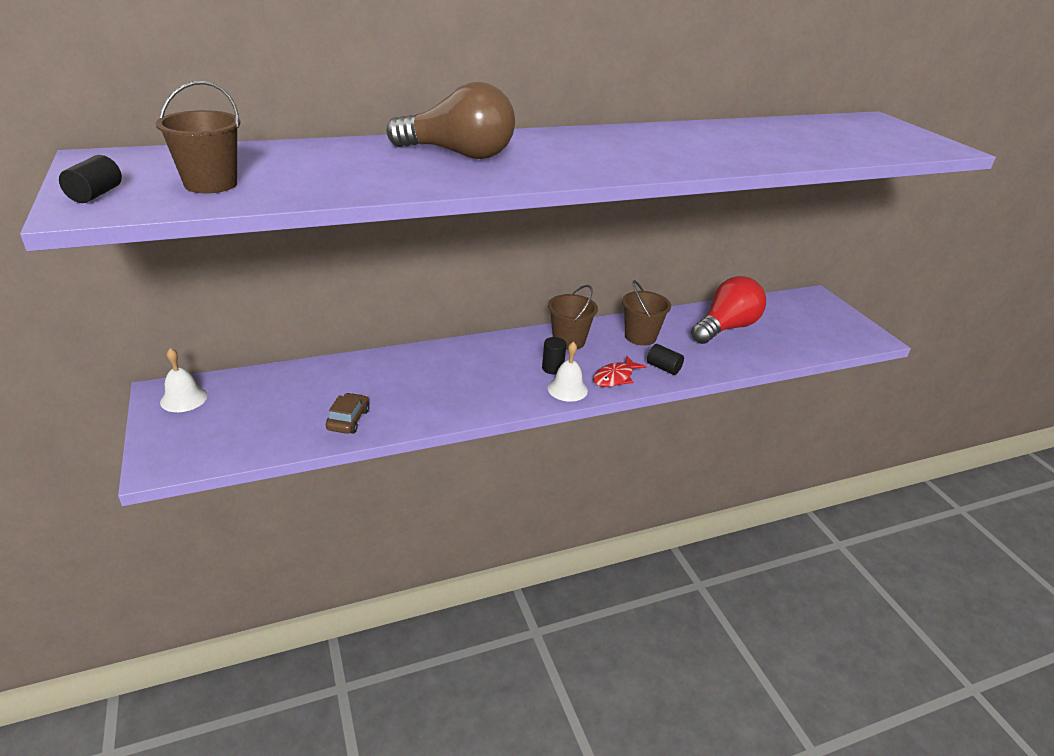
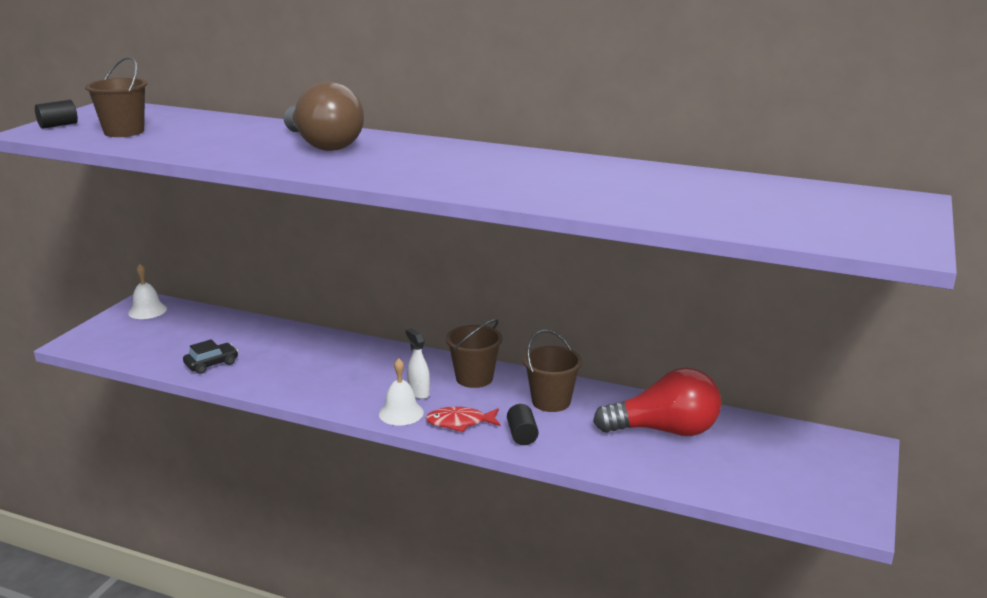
camera: 45 degrees right, 10 degrees down
brown car [326,393,370,434] -> black car [183,339,238,374]
black cylinder [542,337,566,375] -> white spray bottle [406,328,430,399]

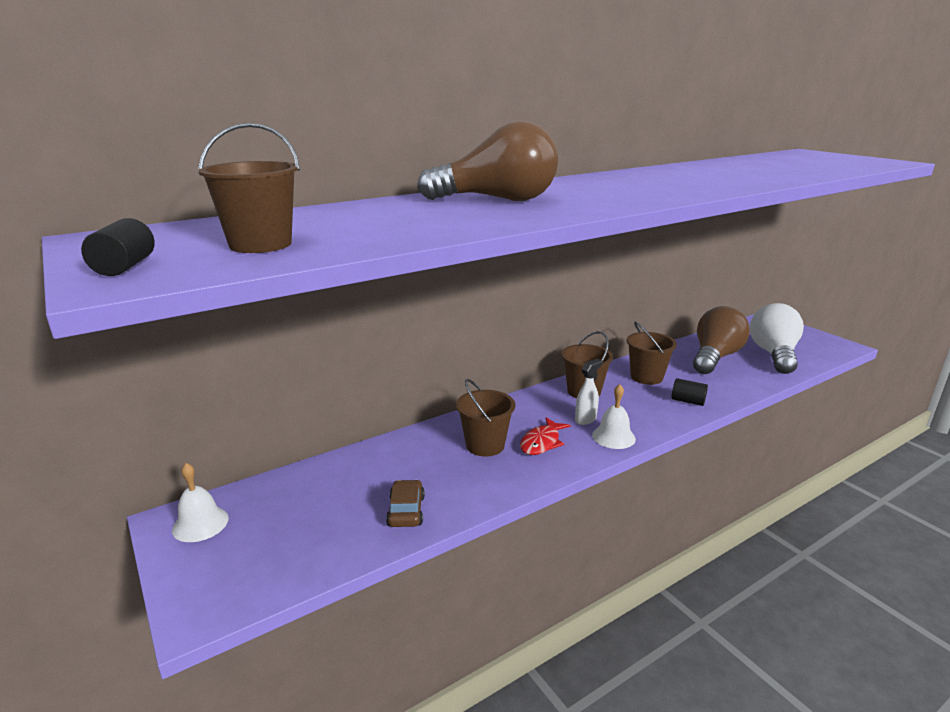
camera: 55 degrees left, 0 degrees up
black car [183,339,238,374] -> brown car [386,480,425,527]
white spray bottle [406,328,430,399] -> white spray bottle turned 135 degrees clockwise [575,359,602,425]
red fish [426,407,501,432] -> red fish moved to [520,417,571,455]
red light bulb [593,368,721,436] -> brown light bulb [693,306,750,374]
none -> brown bucket [456,379,516,457]
none -> white light bulb [750,303,804,374]

